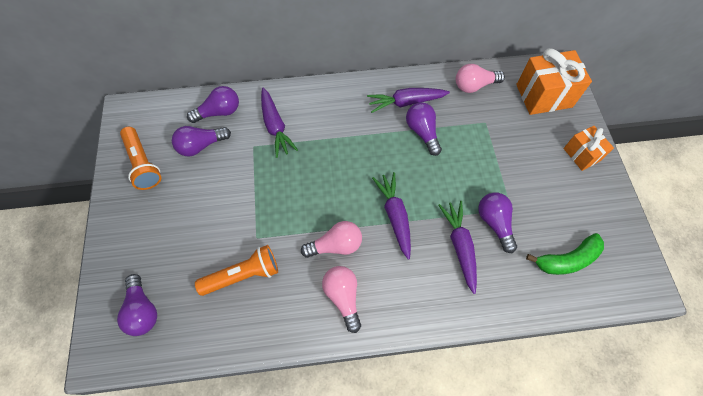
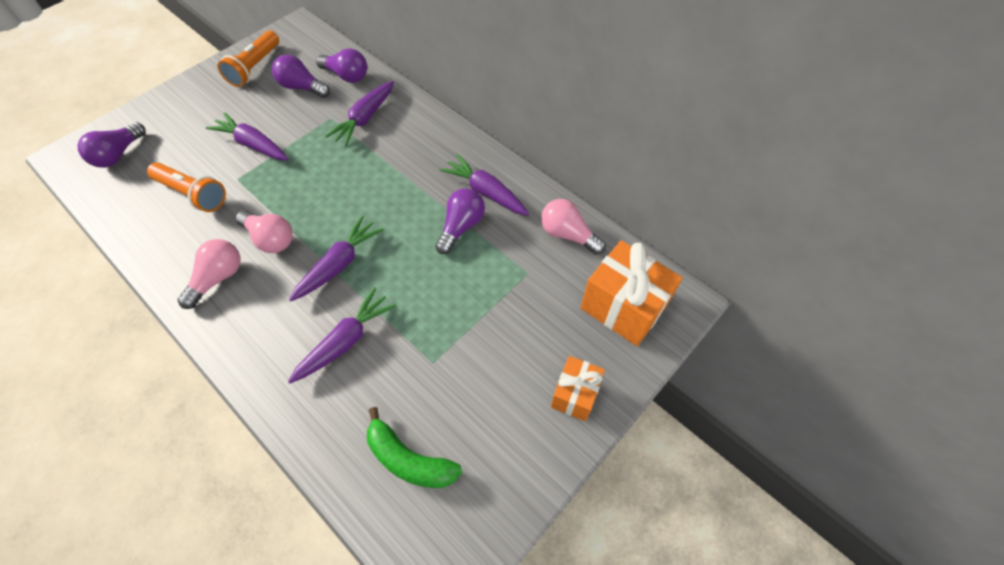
camera: 50 degrees right, 5 degrees down
purple light bulb [478,192,517,253] -> none
none -> purple carrot [206,112,288,160]

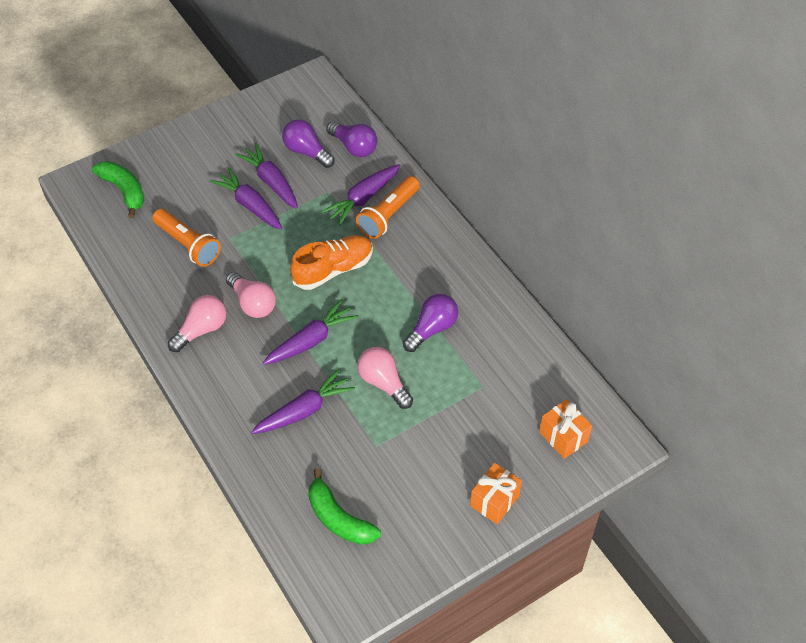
camera: 15 degrees right, 5 degrees down
purple light bulb [78,122,146,168] -> green banana [92,161,144,218]
orange flashlight [217,30,279,87] -> orange flashlight moved to [356,176,420,239]
purple carrot [439,154,529,216] -> purple carrot moved to [235,143,298,209]
pink light bulb [541,199,606,255] -> pink light bulb moved to [358,347,413,409]
orange gift [580,240,683,346] -> orange gift [539,399,592,459], size x0.60
none -> orange shoe [290,235,373,290]

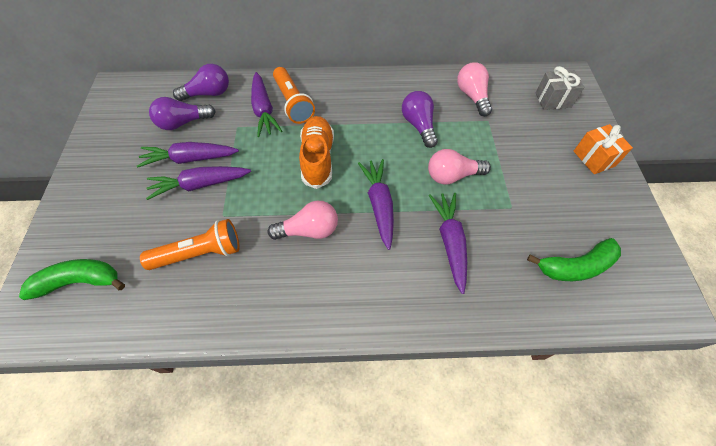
camera: 60 degrees left, 5 degrees up
pink light bulb [168,295,226,352] -> pink light bulb moved to [457,62,492,116]
orange gift [539,399,592,459] -> grey gift [535,66,584,110]

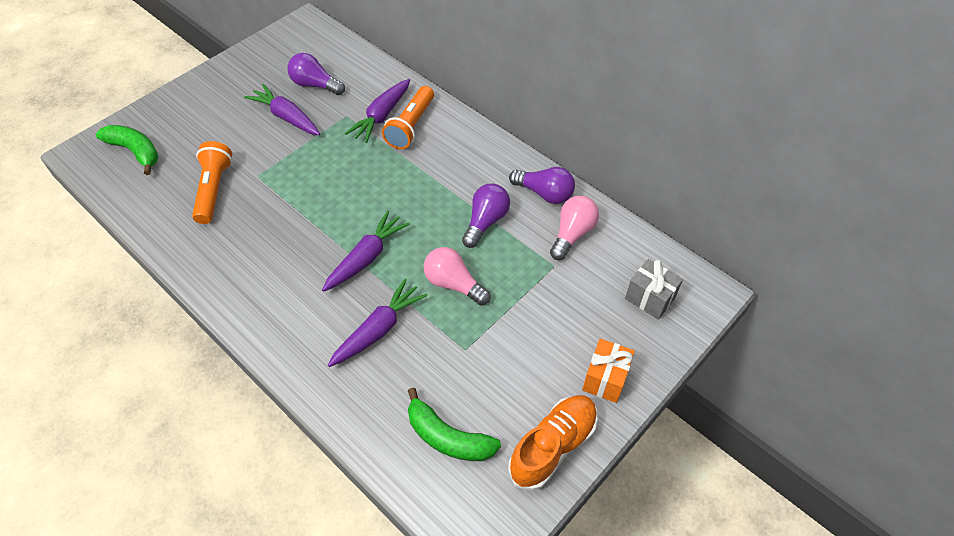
camera: 45 degrees right, 5 degrees down
orange flashlight [140,219,239,270] -> orange flashlight turned 120 degrees counterclockwise [192,141,232,224]
purple carrot [146,166,251,200] -> none
purple light bulb [173,64,229,101] -> purple light bulb moved to [509,167,575,204]
pink light bulb [268,201,338,240] -> none
orange shoe [299,116,334,189] -> orange shoe moved to [508,395,598,491]

